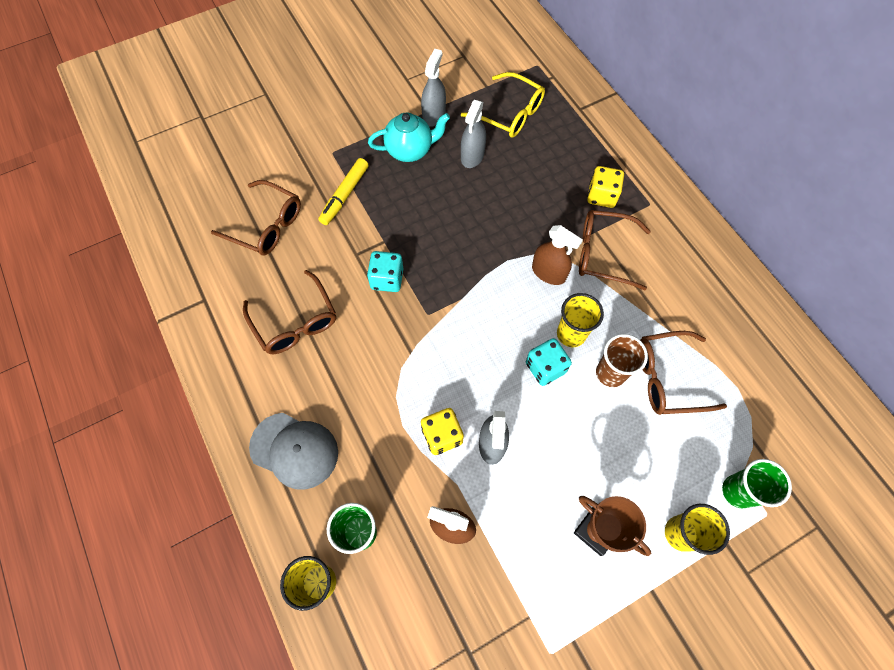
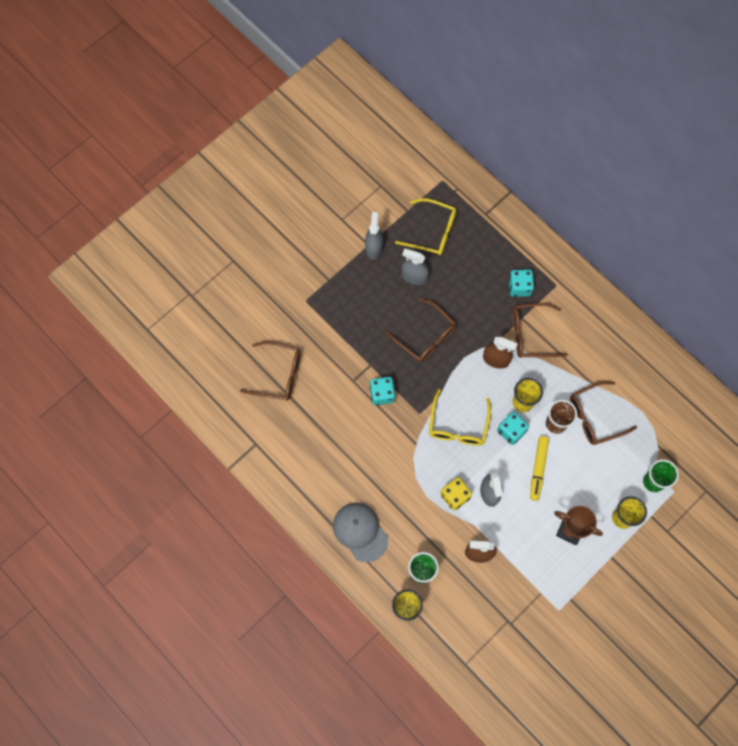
camera: 15 degrees left, 5 degrees up
brown glasses [243,270,336,354] -> brown glasses moved to [385,298,456,362]
grey cap [249,413,338,490] -> grey cap turned 135 degrees counterclockwise [333,503,388,562]
yellow marker [318,158,369,225] -> yellow marker moved to [530,436,549,501]
turquoise teapot [368,113,450,162] -> none
grey spray bottle [461,100,486,168] -> grey spray bottle turned 105 degrees clockwise [401,249,429,285]
yellow dice [587,166,624,208] -> turquoise dice [509,269,534,297]
none -> yellow glasses [429,389,491,446]

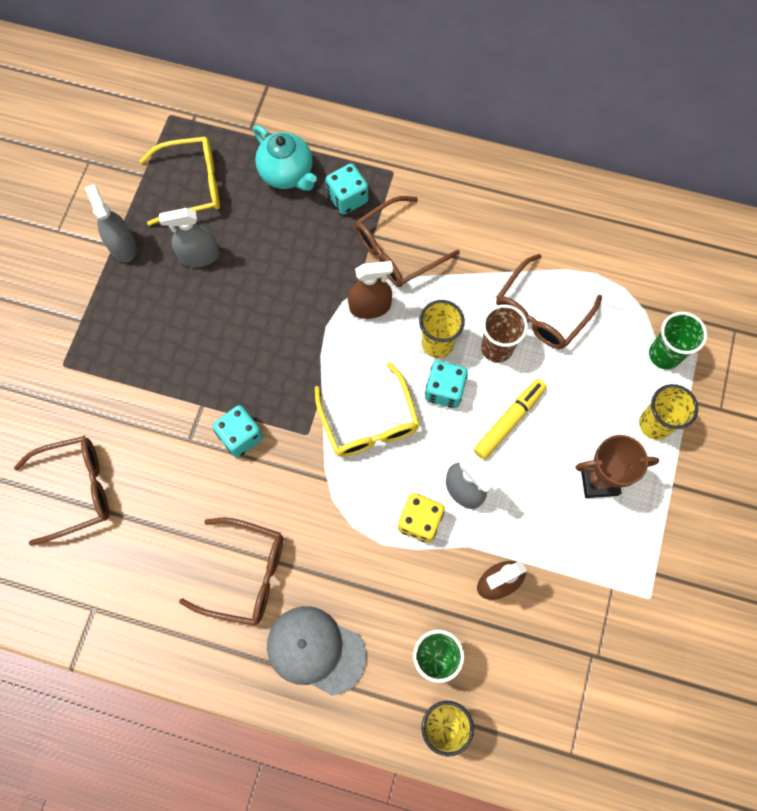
camera: 30 degrees left, 0 degrees up
brown glasses [385,298,456,362] -> brown glasses moved to [179,517,283,626]
yellow marker [530,436,549,501] -> yellow marker turned 120 degrees counterclockwise [473,379,547,460]
none -> turquoise teapot [253,125,317,191]

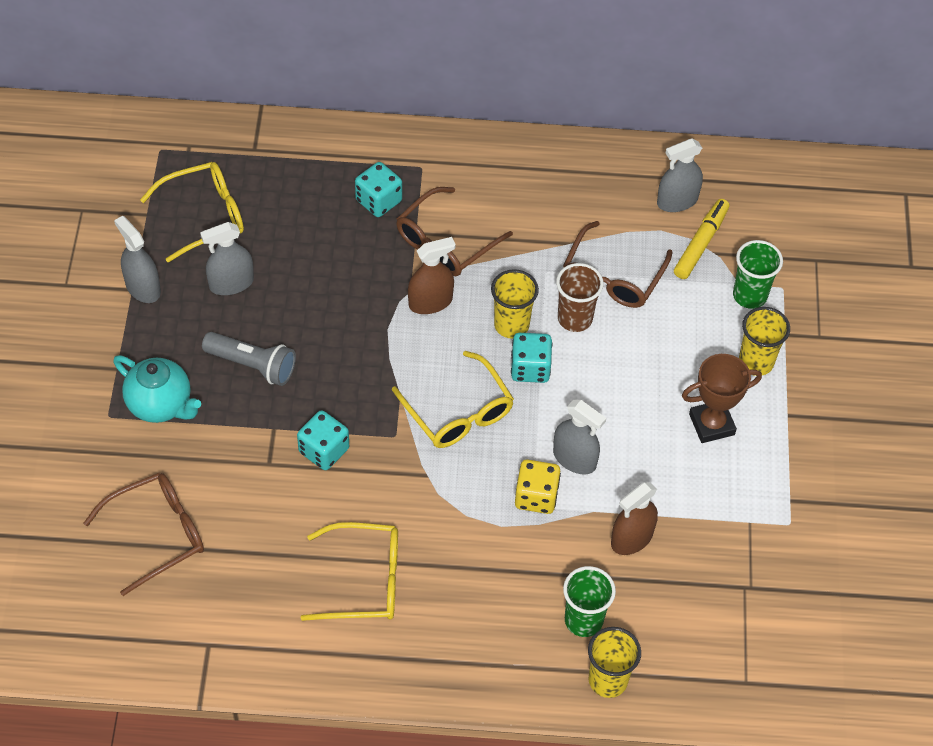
camera: 15 degrees left, 15 degrees down
brown glasses [179,517,283,626] -> yellow glasses [301,522,398,621]
turquoise teapot [253,125,317,191] -> turquoise teapot moved to [113,355,201,423]
grey cap [267,606,367,696] -> none
yellow marker [473,379,547,460] -> yellow marker moved to [674,199,729,279]
none -> grey flashlight [202,332,296,386]
none -> grey spray bottle [657,139,703,212]

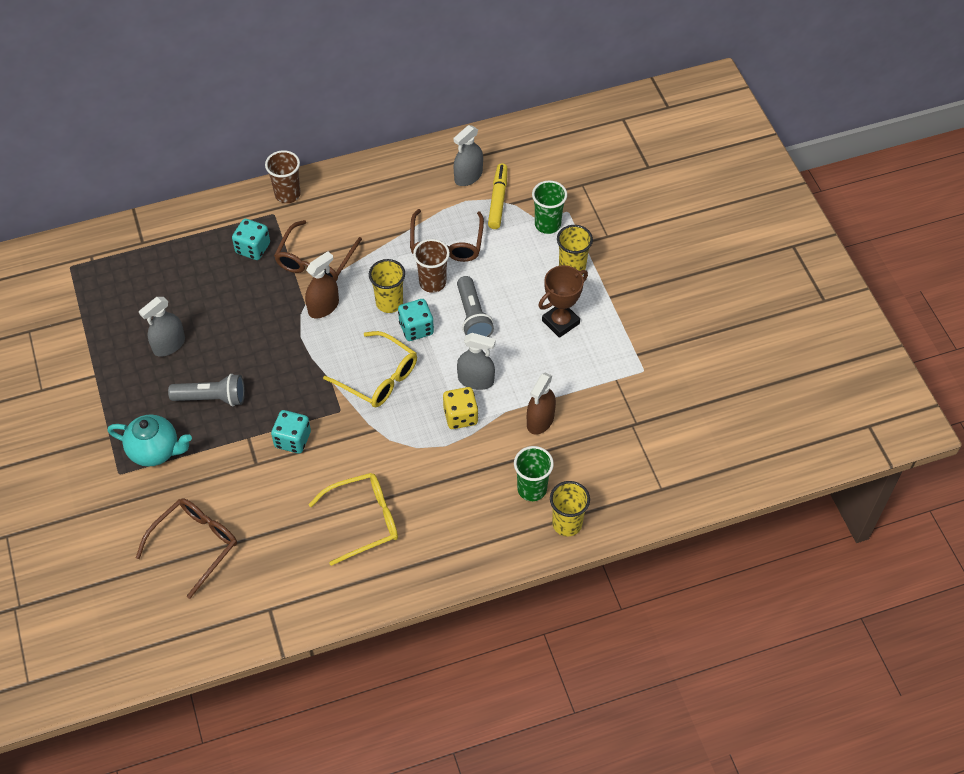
camera: 20 degrees left, 0 degrees up
grey spray bottle [114,216,161,303] -> none
yellow glasses [140,162,244,262] -> none
none -> brown cup [265,150,301,203]
none -> grey flashlight [457,276,494,337]

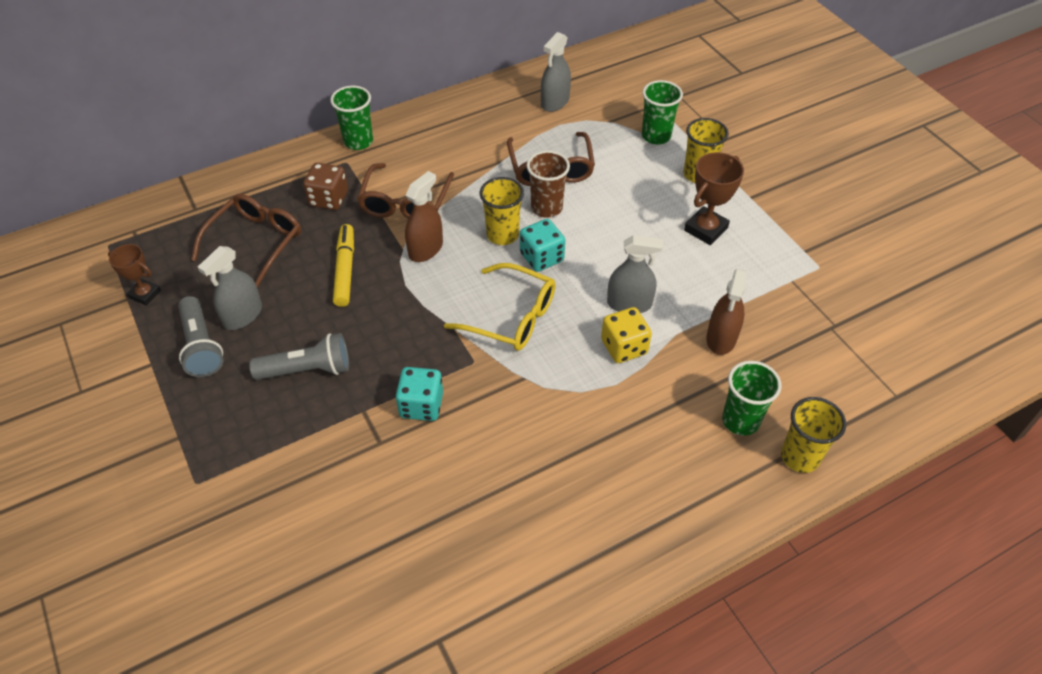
camera: 10 degrees left, 5 degrees down
turquoise teapot [107,415,192,467] -> none
brown glasses [136,498,237,599] -> brown glasses moved to [191,194,301,288]
turquoise dice [232,219,270,260] -> brown dice [303,163,348,210]
brown cup [265,150,301,203] -> green cup [330,86,373,150]
yellow glasses [308,473,398,566] -> none
grey flashlight [457,276,494,337] -> grey flashlight moved to [178,296,223,377]
yellow marker [488,163,507,229] -> yellow marker moved to [333,224,354,307]
none -> brown trophy [108,244,161,306]

